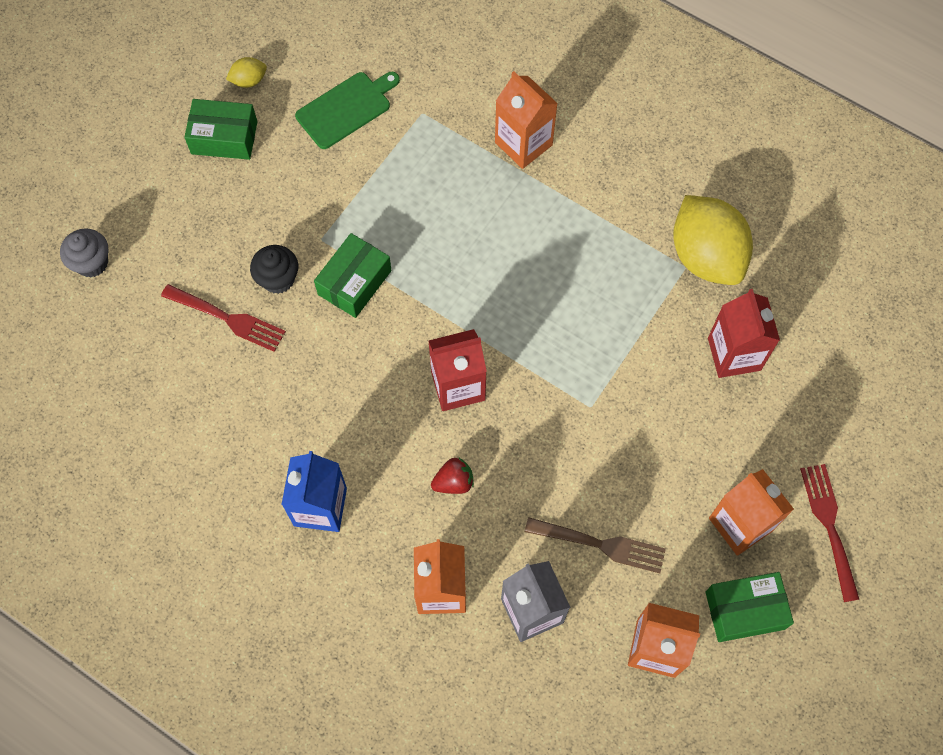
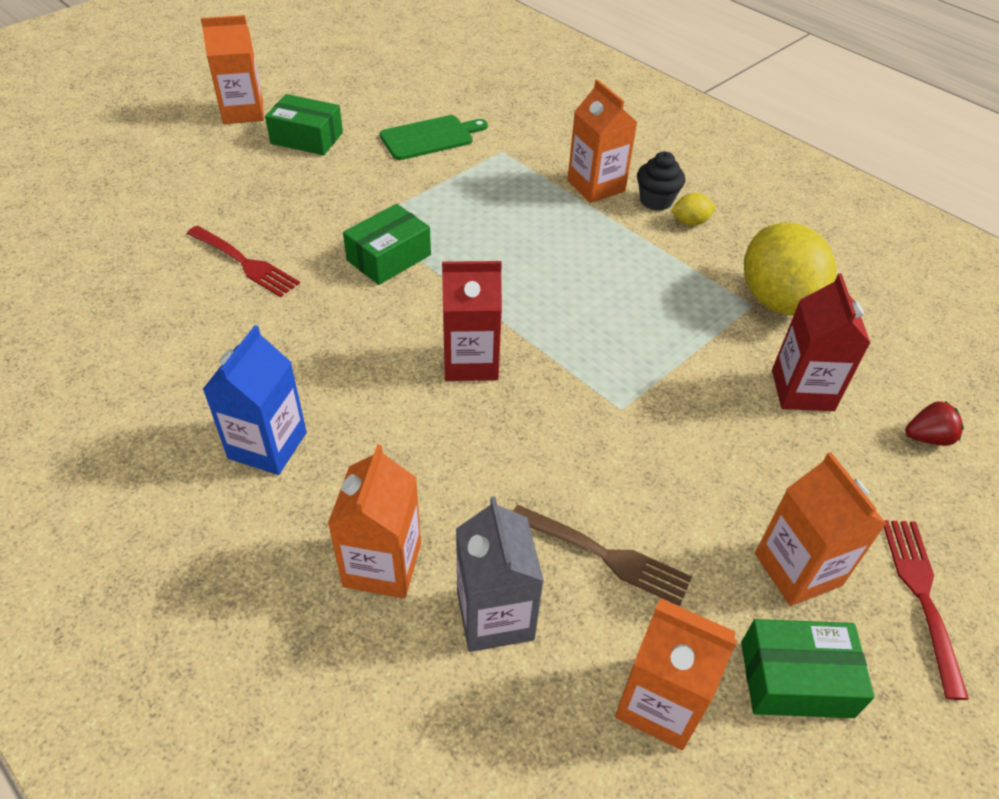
camera: 10 degrees right, 20 degrees down
grey cupcake [60,228,108,278] -> none
yellow lemon [226,57,267,88] -> yellow lemon moved to [671,193,715,226]
black cupcake [250,245,298,294] -> black cupcake moved to [637,152,685,211]
red strawberry [431,457,474,494] -> red strawberry moved to [905,401,964,446]
none -> orange carton [201,15,264,124]

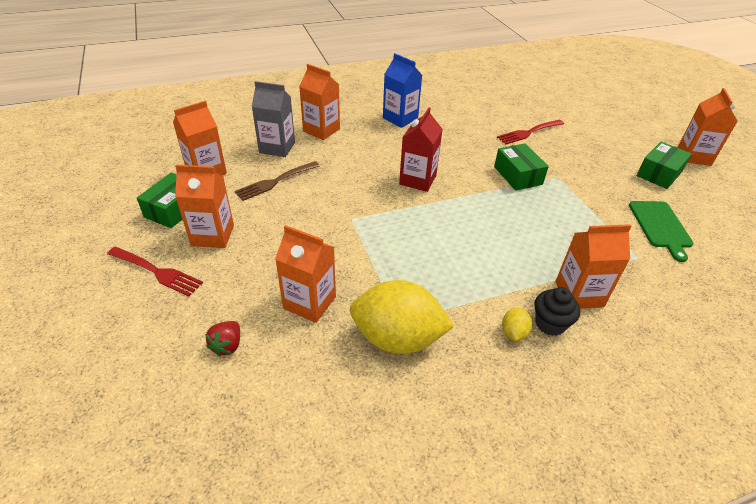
camera: 115 degrees right, 5 degrees down
red carton [772,273,870,411] -> orange carton [275,225,336,323]

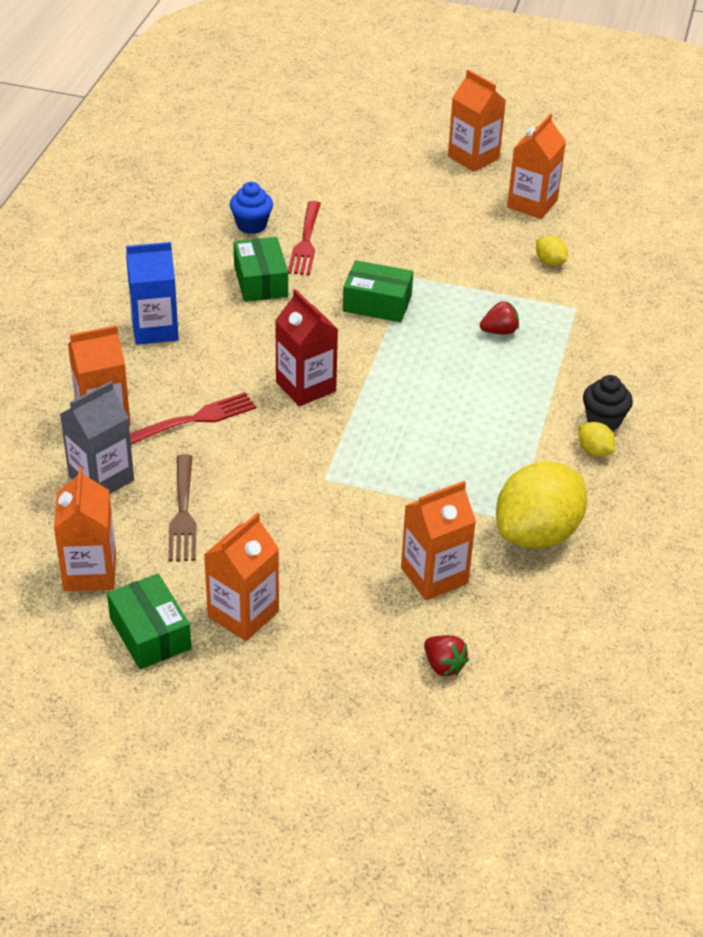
camera: 55 degrees left, 0 degrees up
red fork [107,247,203,296] -> red fork moved to [130,392,256,445]
orange carton [556,224,632,309] -> orange carton moved to [507,114,566,219]
green cutting board [629,201,694,262] -> yellow lemon [536,236,568,266]
green box [637,142,692,189] -> green box moved to [233,237,288,302]
none -> blue cupcake [230,182,273,234]
none -> red strawberry [480,301,519,335]

